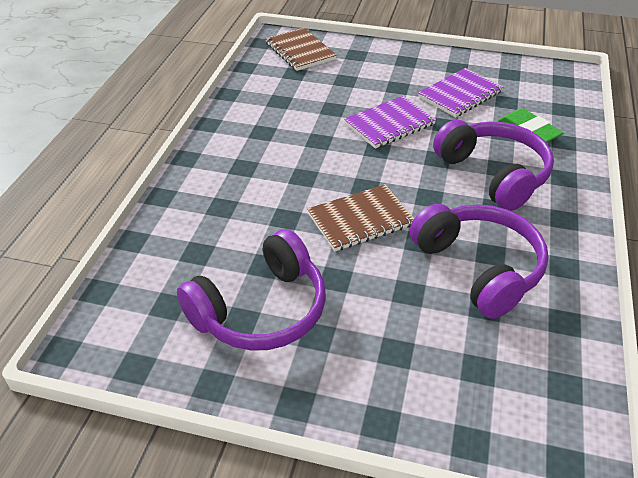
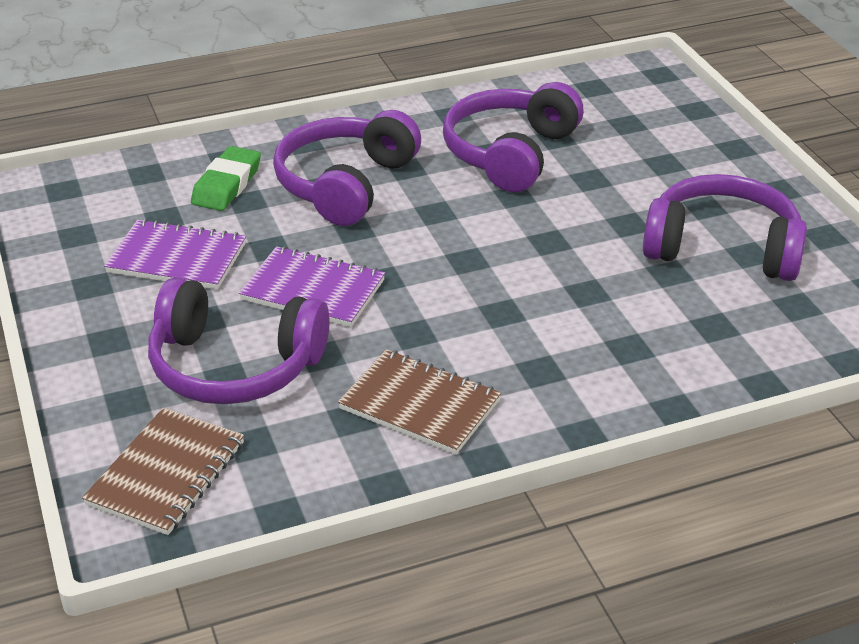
camera: 125 degrees left, 5 degrees down
brown notebook [307,184,414,252] -> brown notebook moved to [338,349,501,455]
none -> purple headphones [148,278,330,404]

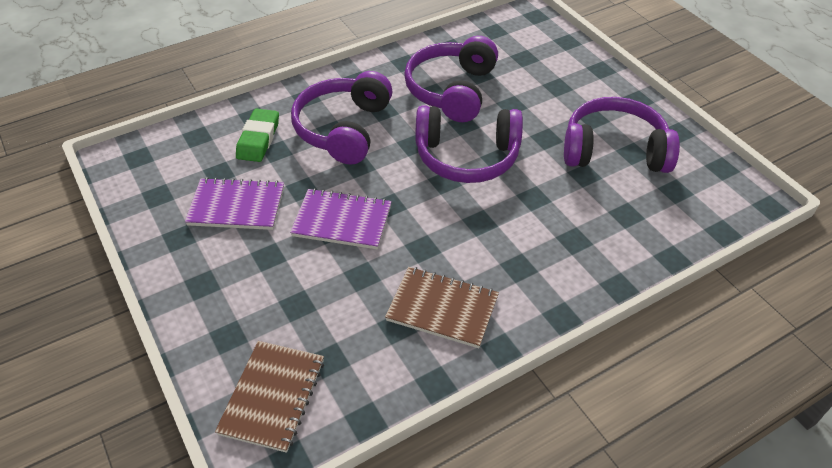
camera: 10 degrees left, 10 degrees up
purple headphones [148,278,330,404] -> purple headphones moved to [415,105,523,183]

